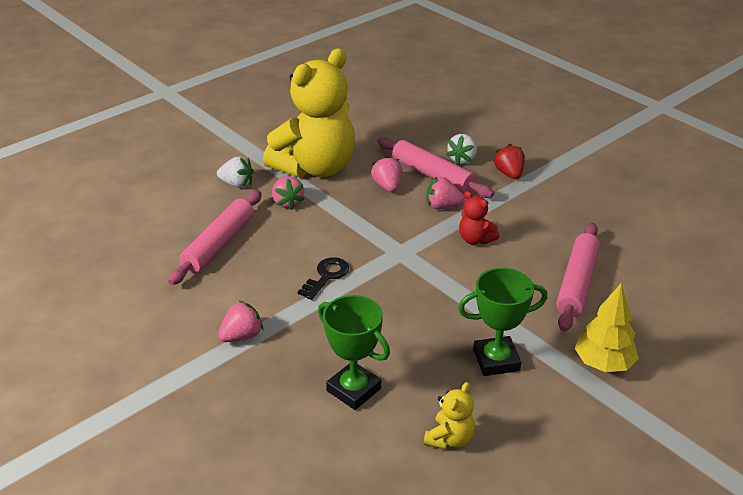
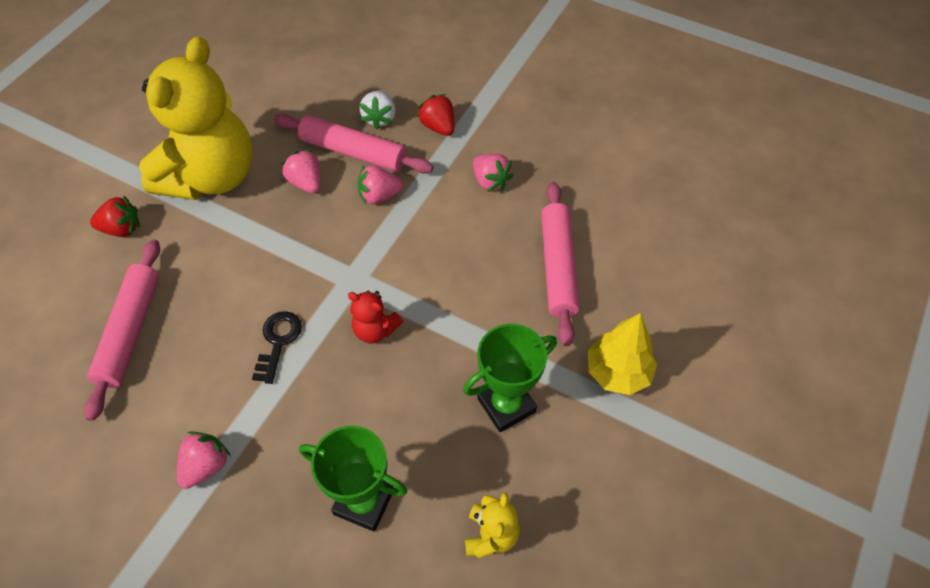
camera: 20 degrees left, 20 degrees up
white strawberry [217,156,254,188] -> red strawberry [90,196,140,237]
pink strawberry [272,176,305,210] -> pink strawberry moved to [473,154,514,192]
red teddy bear [459,191,499,245] -> red teddy bear moved to [348,291,403,343]

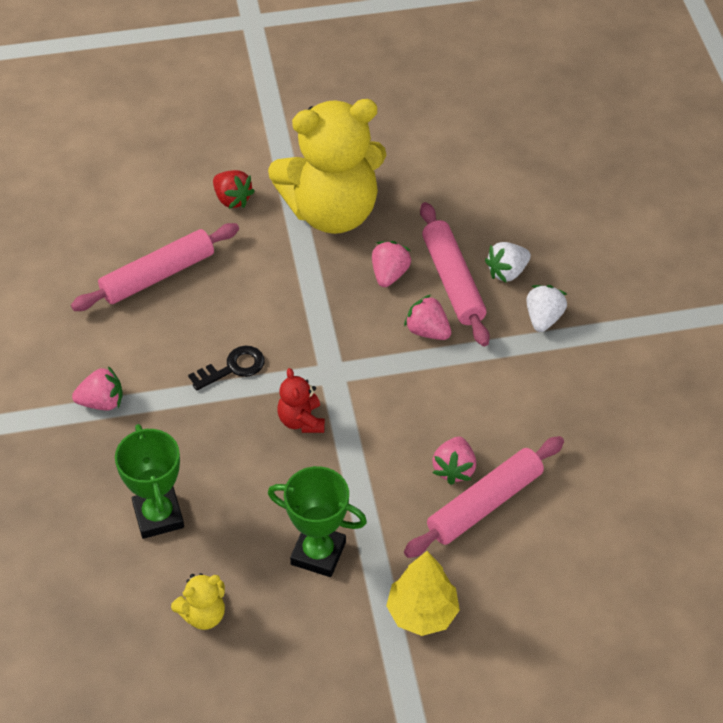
camera: 50 degrees right, 5 degrees down
red strawberry [417,94,454,136] -> white strawberry [527,285,567,332]
pink strawberry [473,154,514,192] -> pink strawberry moved to [432,437,476,485]

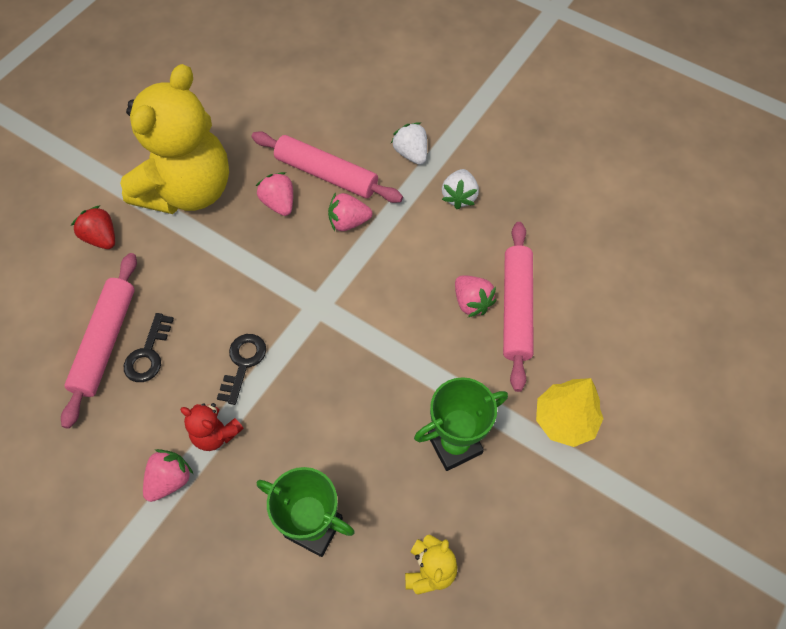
camera: 45 degrees left, 10 degrees up
red strawberry [213,170,255,209] -> red strawberry turned 135 degrees counterclockwise [71,206,115,249]
red teddy bear [277,368,325,433] -> red teddy bear moved to [180,403,244,451]
white strawberry [485,242,531,282] -> white strawberry moved to [442,169,479,209]
none -> black key [124,313,174,382]

